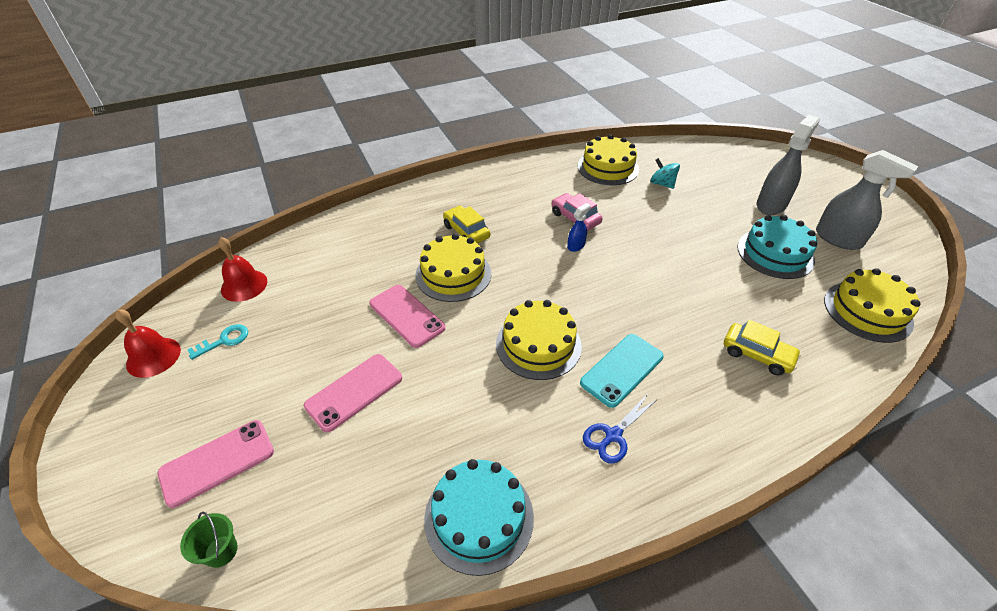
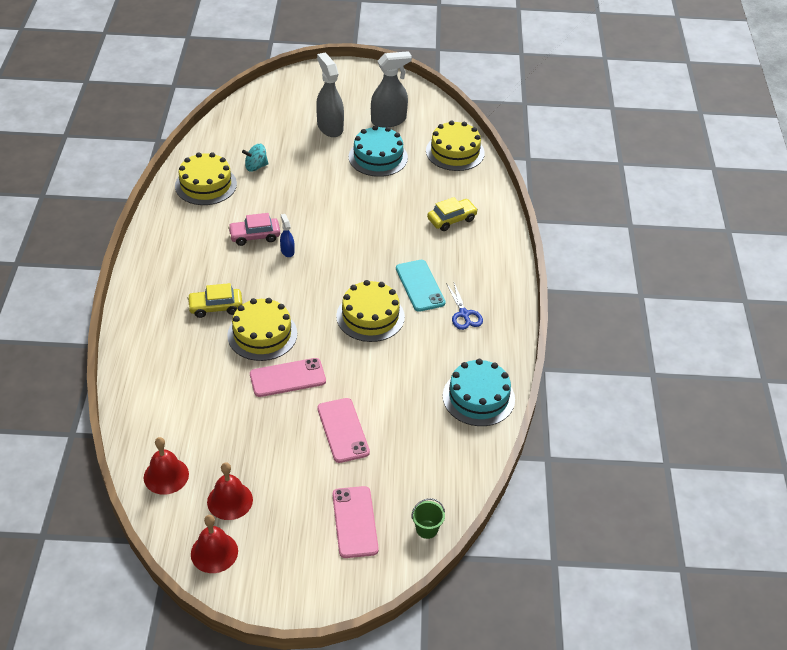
camera: 65 degrees left, 0 degrees up
turquoise key [187,324,248,360] -> red bell [207,462,253,520]

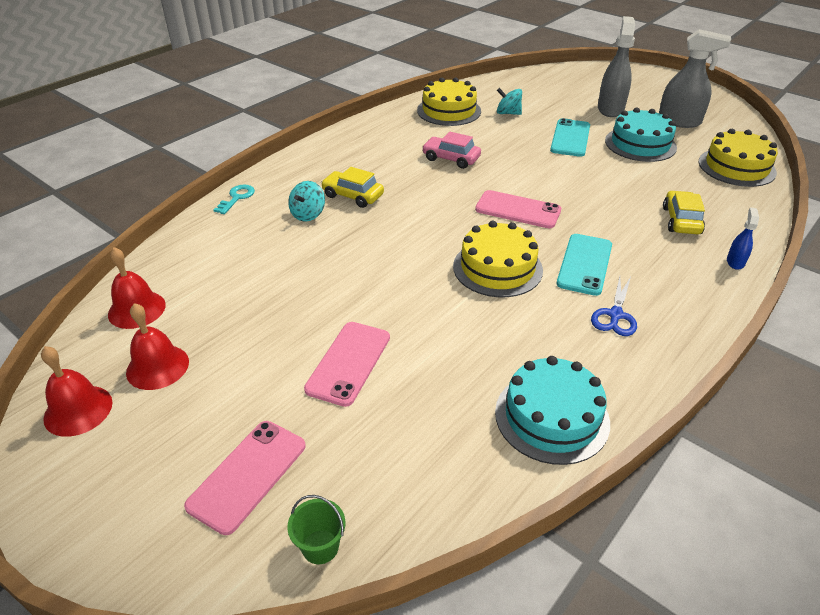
camera: 40 degrees right, 5 degrees down
yellow cake [227,298,297,361] -> none
pink phone [250,358,326,397] -> pink phone moved to [475,190,561,228]
blue spray bottle [280,214,295,257] -> blue spray bottle moved to [727,207,759,270]
yellow car [427,197,478,231] -> yellow car turned 90 degrees counterclockwise [663,191,705,234]
none -> turquoise key [214,184,255,214]
none -> turquoise spinning top [288,181,325,222]
none -> turquoise phone [550,118,590,157]

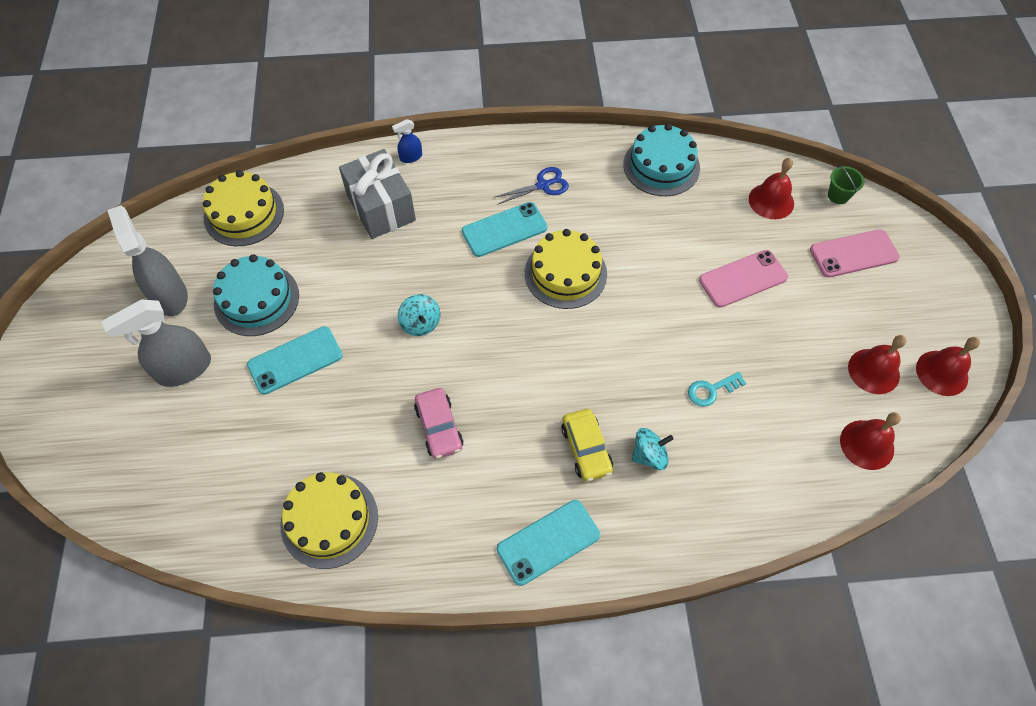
camera: 135 degrees left, 20 degrees up
turquoise key [214,184,255,214] -> turquoise key moved to [688,372,746,407]
pink phone [475,190,561,228] -> none
turquoise spinning top [497,88,522,115] -> turquoise spinning top moved to [398,294,440,336]
yellow car [663,191,705,234] -> grey gift [339,149,416,239]
none -> turquoise phone [497,500,600,586]
none -> red bell [749,158,794,219]

